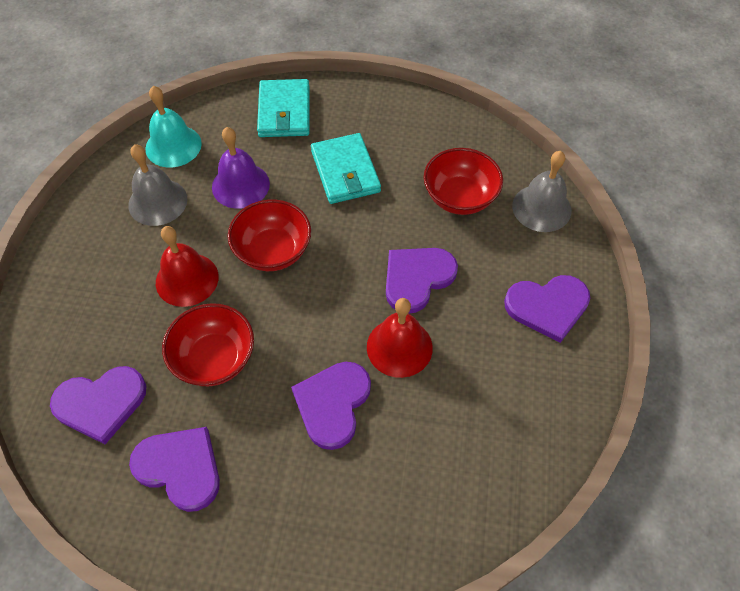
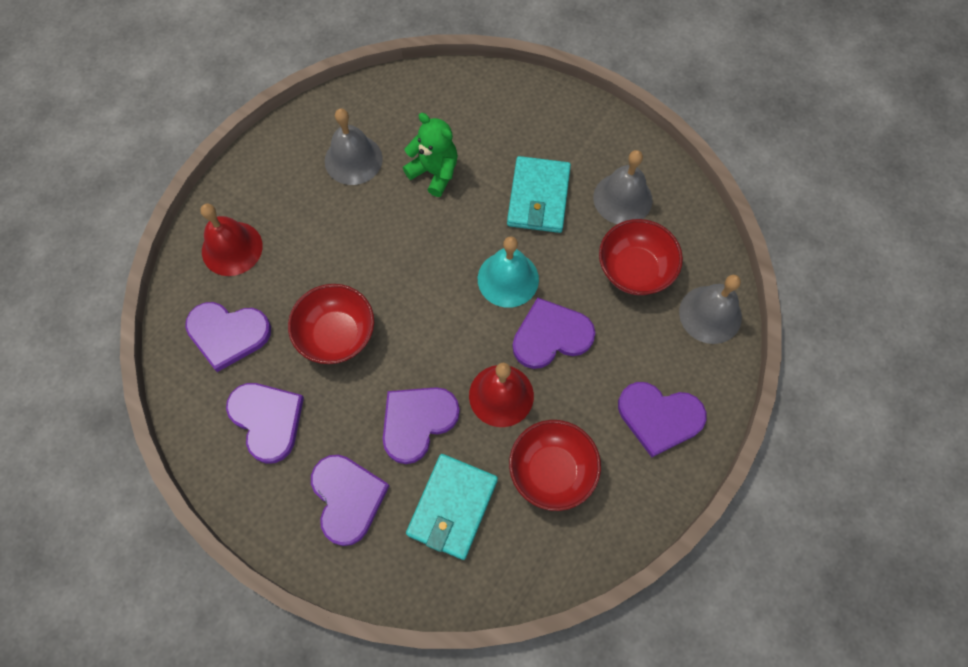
camera: 25 degrees right, 10 degrees up
turquoise bell [145,86,202,167] -> turquoise bell moved to [478,236,539,308]
red bell [156,226,219,307] -> red bell moved to [200,204,263,276]
purple bell [212,127,270,209] -> green teddy bear [403,113,458,197]
red bowl [227,200,311,271] -> red bowl moved to [509,420,601,511]
turquoise wallet [257,79,309,137] -> turquoise wallet moved to [406,454,498,560]
none -> purple heart [311,455,390,546]
none -> grey bell [593,150,652,224]

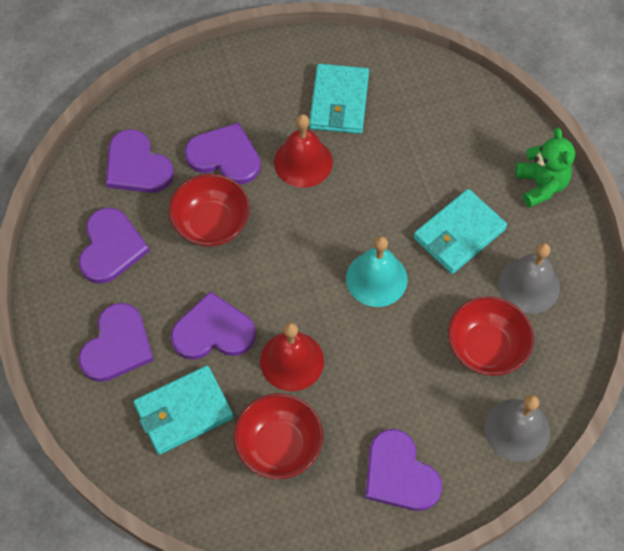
camera: 40 degrees right, 5 degrees down
red bell [200,204,263,276] -> red bell moved to [274,114,333,188]
grey bell [325,108,383,185] -> turquoise wallet [309,64,369,134]
green teddy bear [403,113,458,197] -> green teddy bear moved to [515,128,575,208]
purple heart [512,298,595,369] -> purple heart moved to [184,123,261,185]

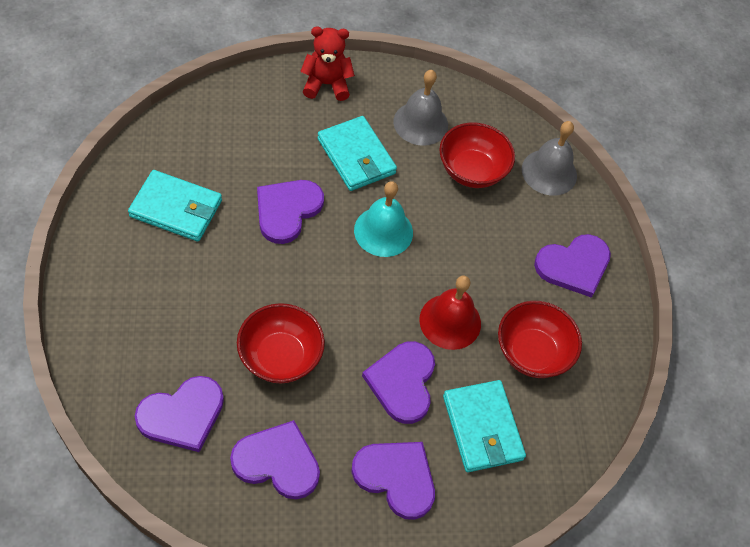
camera: 85 degrees left, 5 degrees down
purple heart [184,123,261,185] -> purple heart moved to [257,180,324,244]
red bell [274,114,333,188] -> none
green teddy bear [515,128,575,208] -> red teddy bear [300,26,355,101]

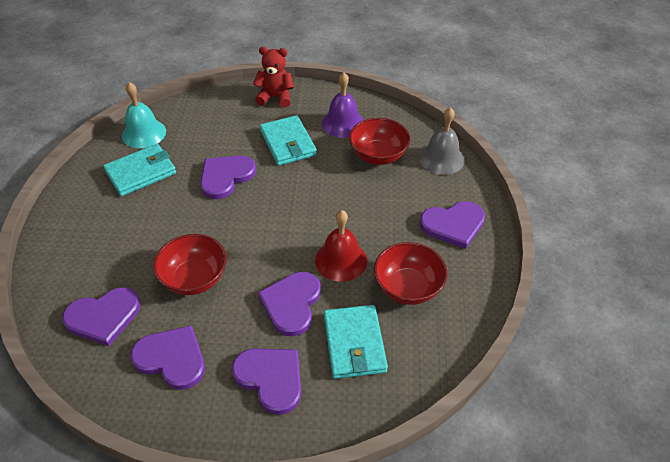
camera: 15 degrees right, 10 degrees down
turquoise wallet [128,170,222,241] -> turquoise wallet turned 60 degrees counterclockwise [103,144,176,196]
turquoise bell [354,181,413,257] -> turquoise bell moved to [122,82,166,148]
grey bell [393,70,448,146] -> purple bell [322,72,363,138]

